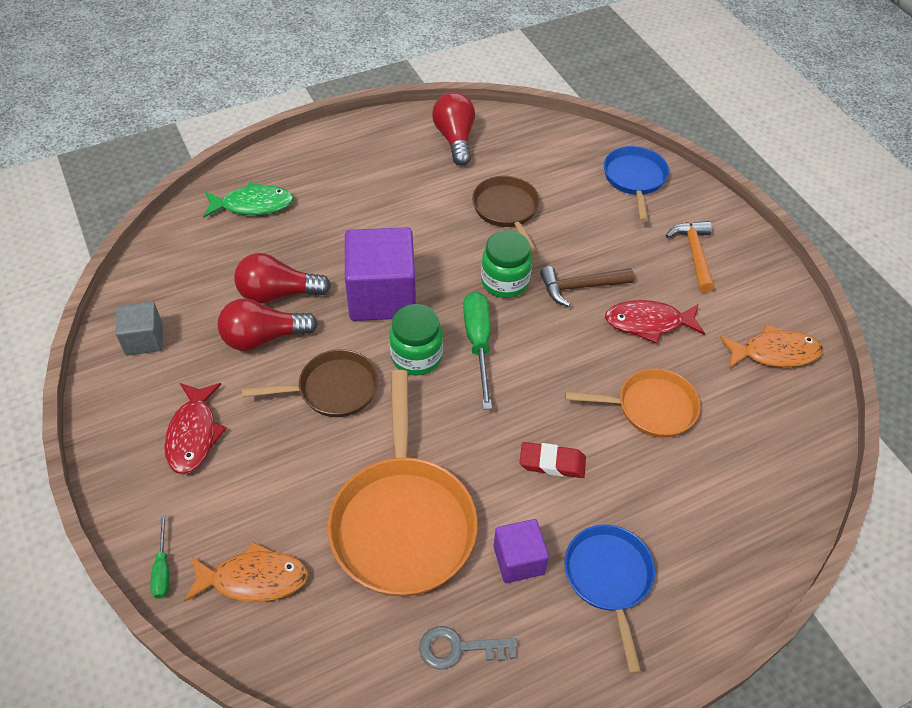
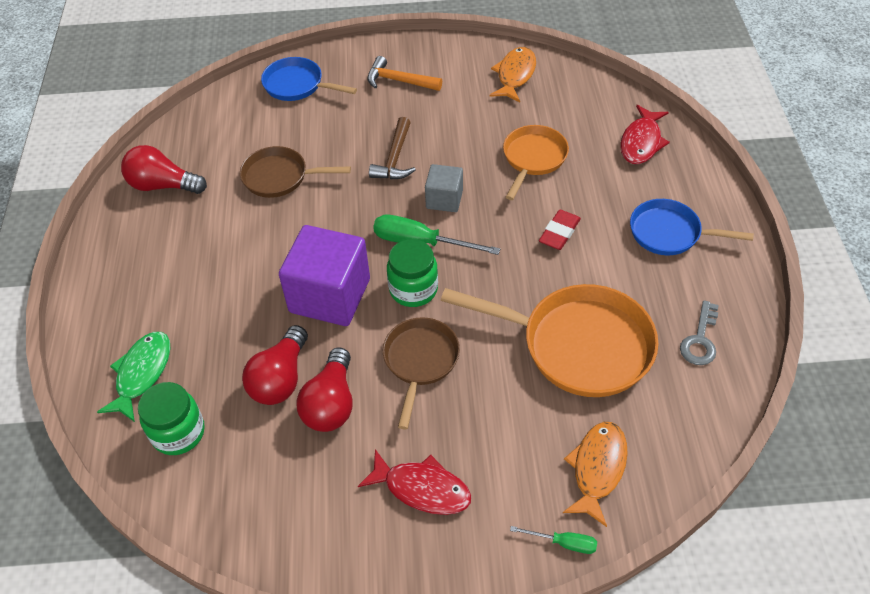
camera: 65 degrees left, 0 degrees up
grey cube [115,301,163,356] -> grey cube moved to [425,164,463,212]
green jar [481,230,532,298] -> green jar moved to [138,382,205,455]
purple cube [494,519,549,583] -> none
red fish [605,300,705,344] -> red fish moved to [620,105,670,164]

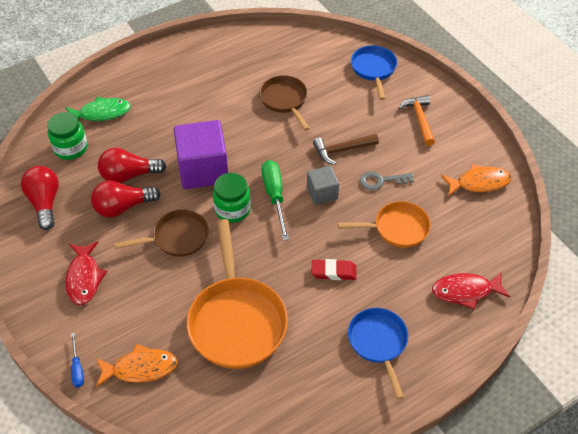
camera: 60 degrees right, 0 degrees up
red light bulb [121,145,207,194] -> red light bulb moved to [21,166,59,230]
green screwdriver [510,526,597,554] -> blue screwdriver [71,333,84,387]
grey key [680,300,718,365] -> grey key moved to [360,171,414,191]

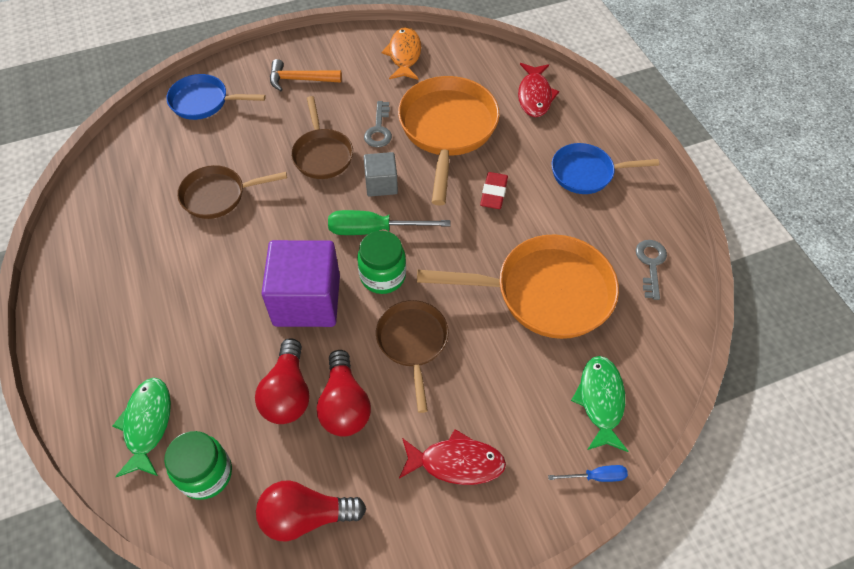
camera: 80 degrees left, 5 degrees up
orange fish [96,344,178,388] -> green fish [571,356,628,452]
brown hammer [313,134,379,165] -> brown pan [291,96,353,179]
orange pan [338,201,431,248] -> orange pan [398,76,500,206], size x1.68
none -> grey key [636,240,667,300]

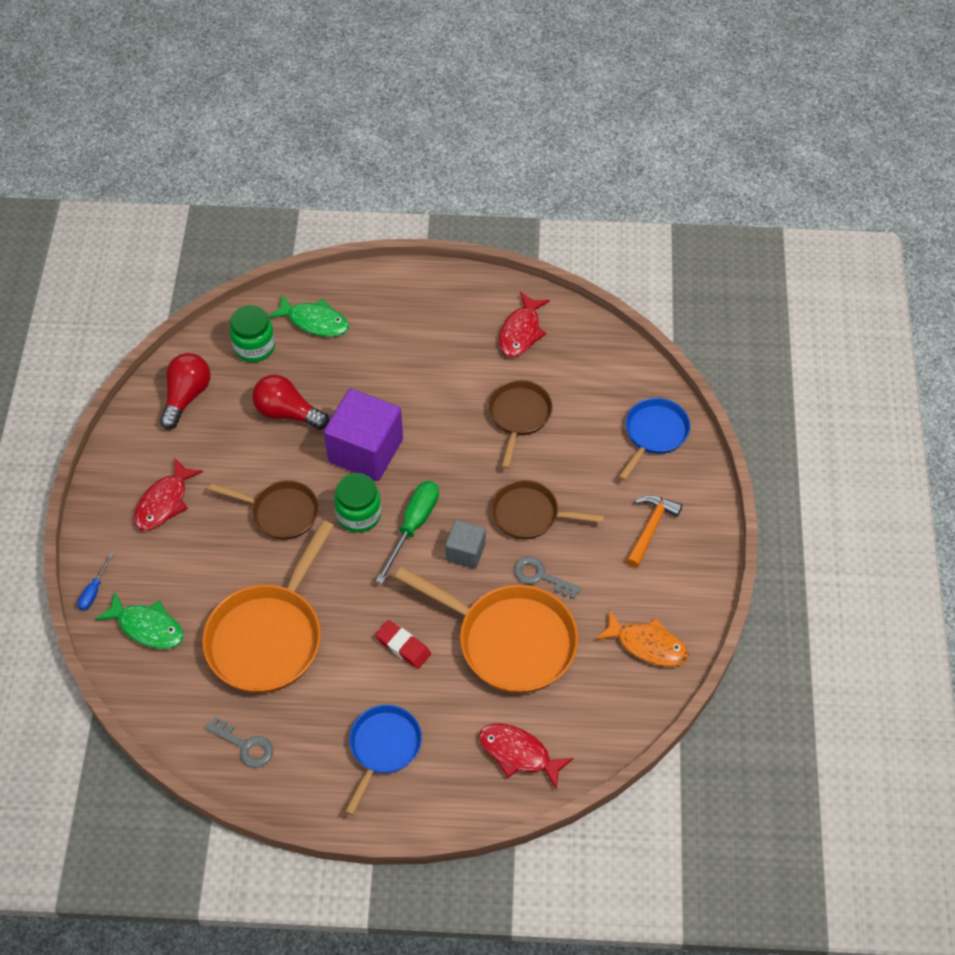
camera: 115 degrees right, 0 degrees up
red light bulb [317,350,371,437] -> none
none -> red fish [499,292,550,357]

